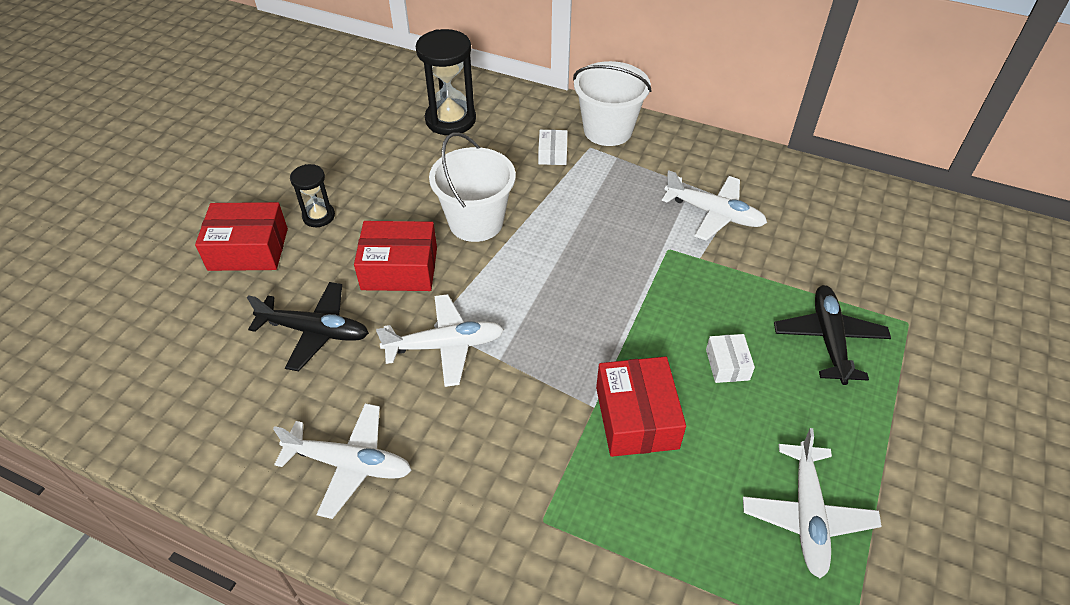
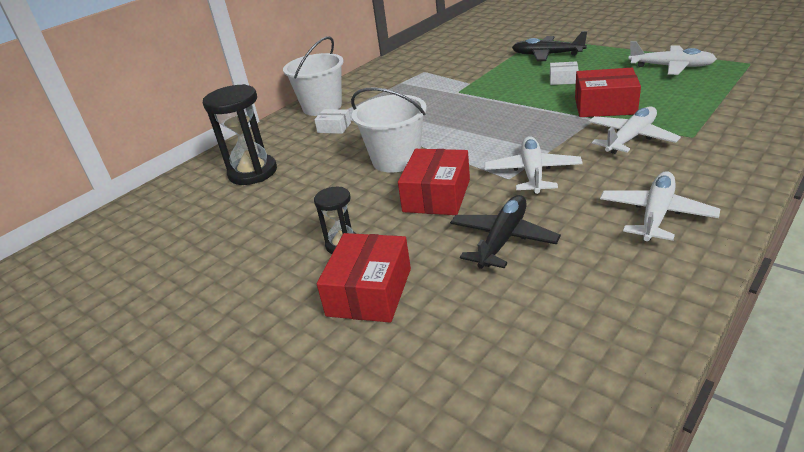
camera: 70 degrees left, 15 degrees down
white plane [662,170,767,241] -> white plane moved to [589,107,681,154]

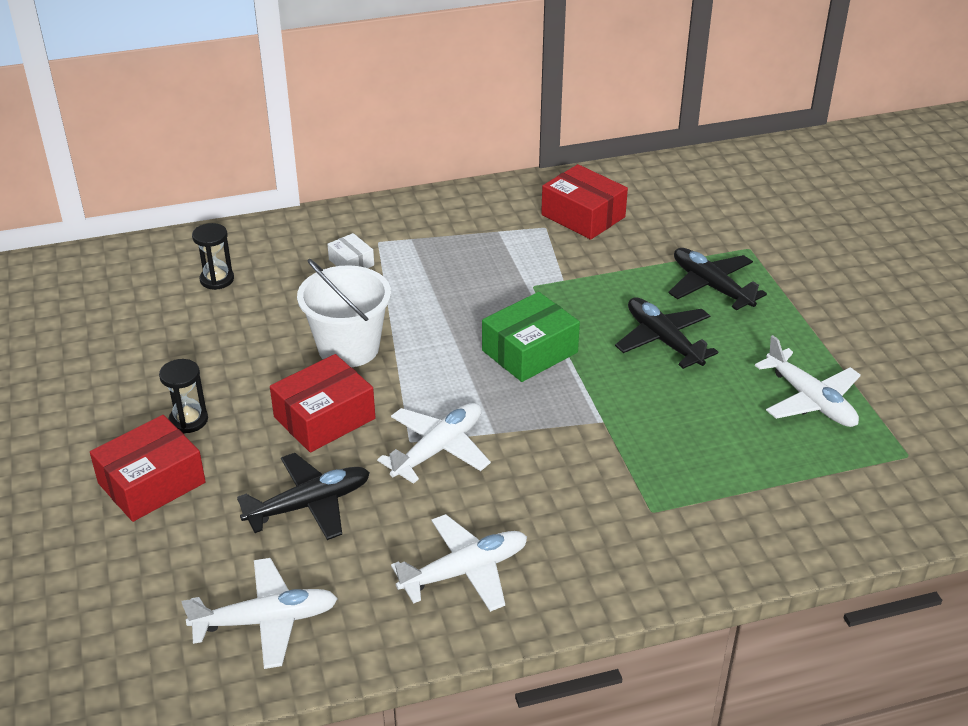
camera: 30 degrees right, 5 degrees up
black hourglass [203,84,277,185] -> black hourglass [192,223,234,290], size x0.56
white bucket [283,36,344,116] -> none
white box [550,61,579,85] -> black plane [615,297,718,369]
red box [575,68,641,117] -> red box moved to [541,164,628,240]
white plane [589,107,681,154] -> white plane moved to [182,558,338,669]
none -> green box [482,292,580,382]

